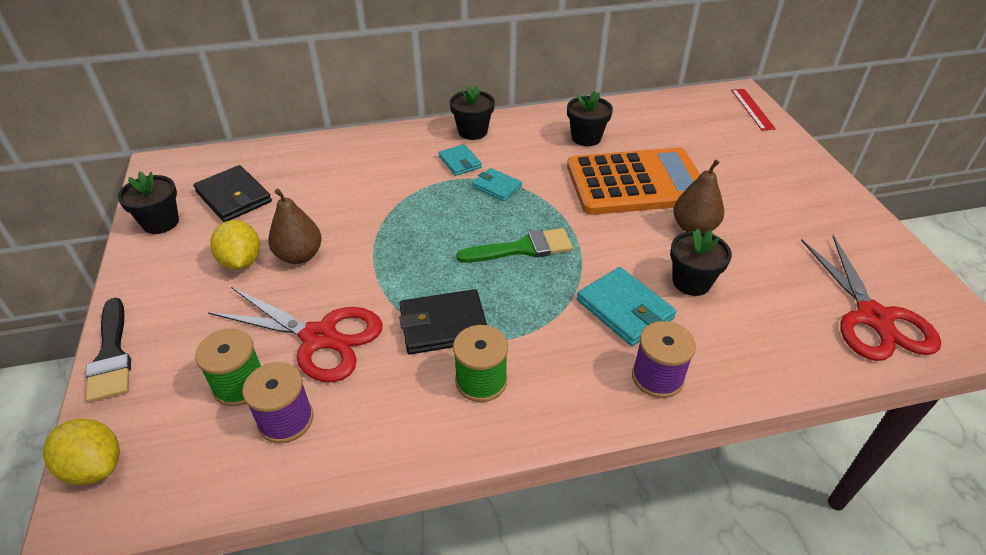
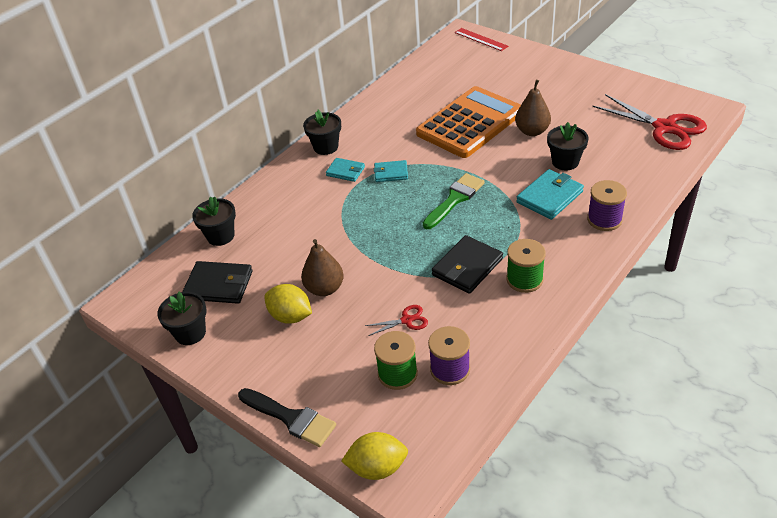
camera: 35 degrees left, 0 degrees up
red scissors [208,287,383,382] -> red scissors [365,305,428,336], size x0.45
black flower pot [567,91,613,146] -> black flower pot moved to [192,196,236,246]
turquoise wallet [577,267,676,346] -> turquoise wallet turned 60 degrees counterclockwise [516,169,584,220]

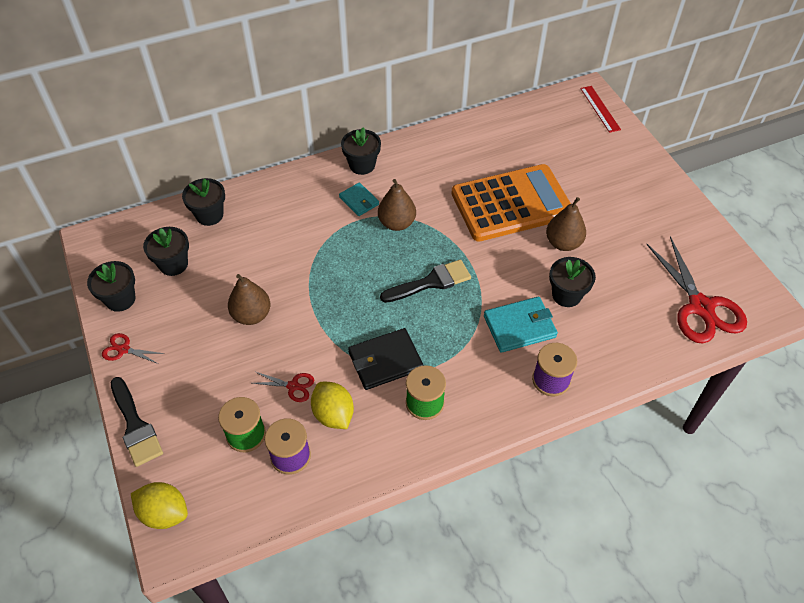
camera: 25 degrees right, 10 degrees up
black wallet [182,261,253,304] -> black flower pot [143,227,189,276]
yellow lemon [264,284,312,324] -> yellow lemon moved to [311,382,354,429]
turquoise wallet [374,160,408,182] -> brown pear [378,179,416,231]
green brush [423,173,485,229] -> black brush [380,259,471,303]
none -> red scissors [102,333,164,364]

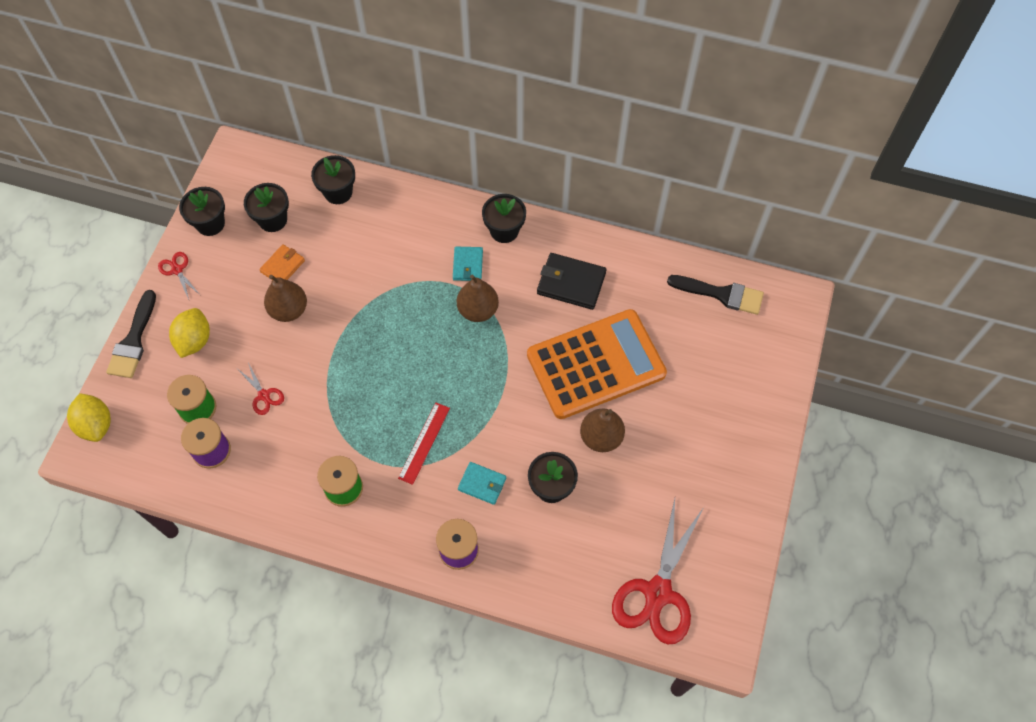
camera: 40 degrees right, 10 degrees up
yellow lemon [311,382,354,429] -> yellow lemon moved to [169,308,210,358]
black wallet [348,328,423,390] -> black wallet moved to [537,253,606,310]
black brush [380,259,471,303] -> black brush moved to [667,275,764,315]
orange calculator [451,164,571,242] -> orange calculator turned 45 degrees counterclockwise [527,309,667,419]
turquoise wallet [484,297,558,353] -> turquoise wallet [458,462,506,505], size x0.62
red ruler [580,86,621,133] -> red ruler moved to [398,403,450,485]
none -> orange wallet [259,244,305,280]

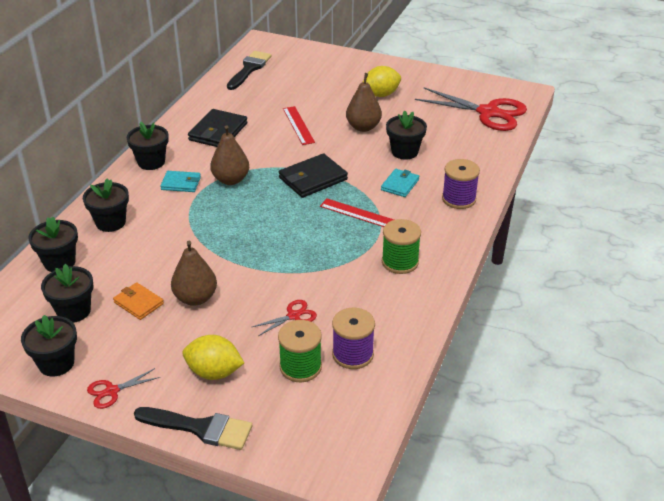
camera: 85 degrees left, 25 degrees down
yellow lemon [67,393,111,442] -> yellow lemon moved to [363,66,401,97]
orange calculator [527,309,667,419] -> red ruler [283,106,315,145]
none -> black flower pot [83,178,129,232]
none -> black wallet [279,153,348,198]

